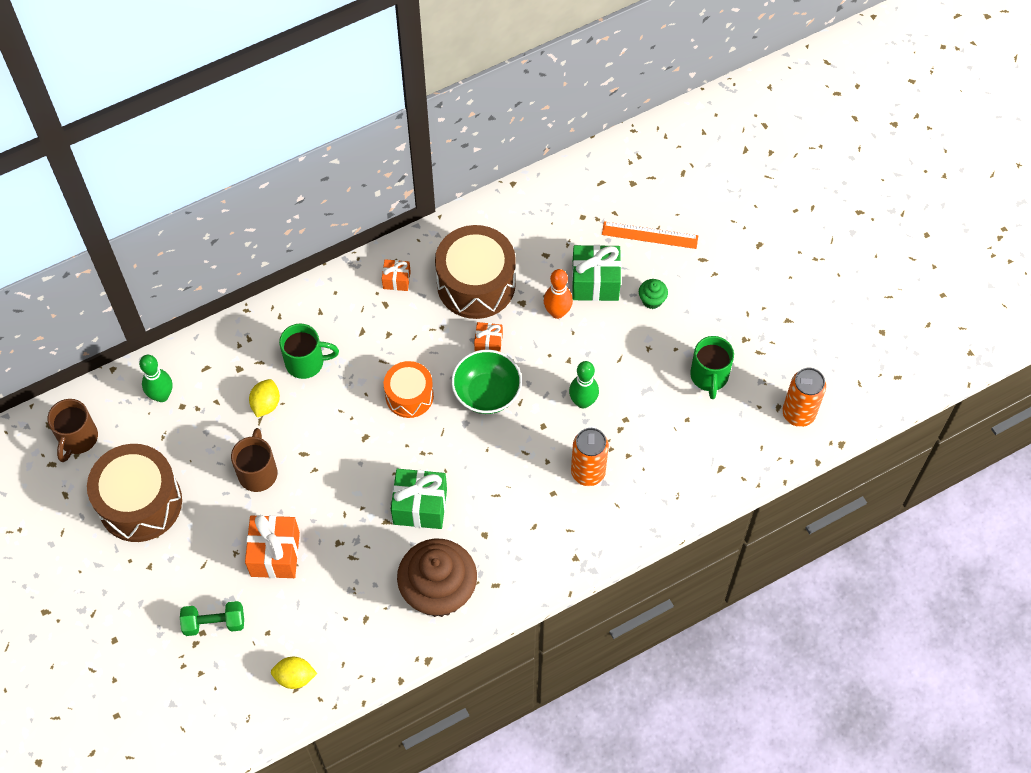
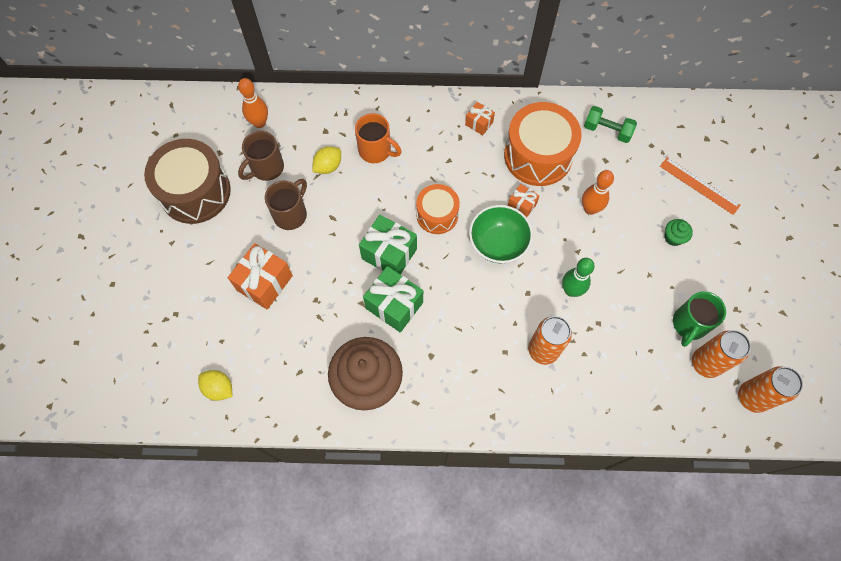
camera: 30 degrees right, 5 degrees up
brown mug [48,399,98,462] -> brown mug moved to [238,131,284,181]
green bowling pin [139,355,172,402] -> orange bowling pin [238,78,268,128]
green dumbbell [180,601,244,636] -> green dumbbell moved to [584,106,637,143]
green mug [279,324,339,379] -> orange mug [355,113,402,163]
brown drum [435,225,516,319] -> orange drum [504,102,582,186]
green gift [572,245,621,301] -> green gift moved to [359,215,417,275]
none -> orange can [692,330,751,378]

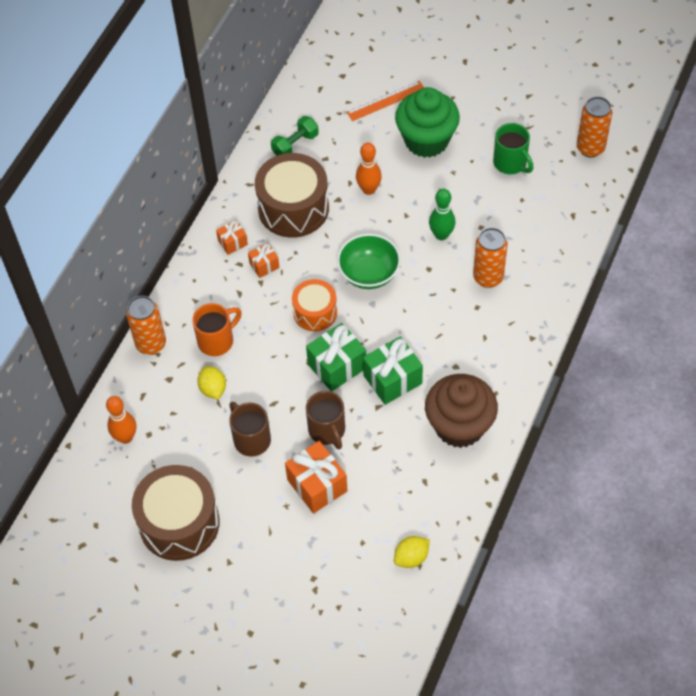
camera: 65 degrees left, 10 degrees down
brown mug [238,131,284,181] -> brown mug moved to [306,391,345,449]
orange drum [504,102,582,186] -> brown drum [255,153,329,238]
orange gift [508,184,539,217] -> orange gift moved to [248,243,280,278]
green cupcake [665,219,693,246] -> green cupcake [395,87,460,158], size x2.47
orange can [692,330,751,378] -> orange can moved to [126,296,166,355]

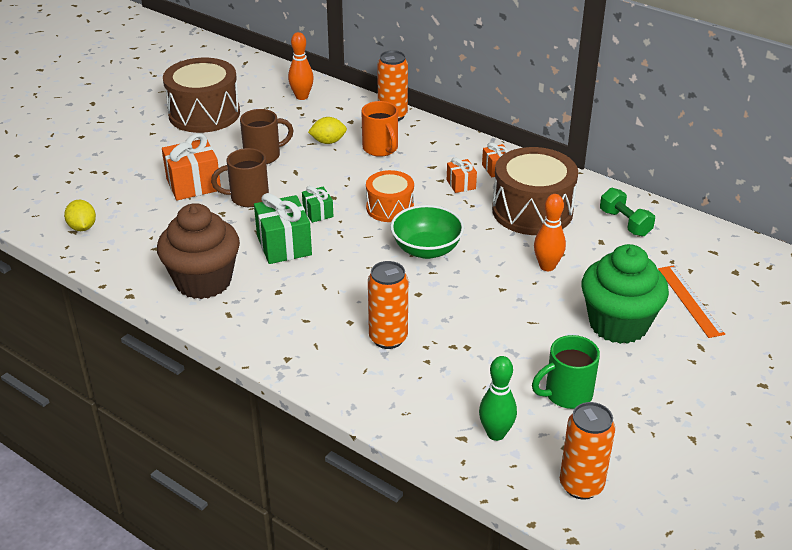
camera: 100 degrees right, 20 degrees down
green gift [306,323,366,392] -> green gift [302,186,334,223], size x0.54
green bowling pin [429,189,455,240] -> green bowling pin moved to [479,356,517,441]

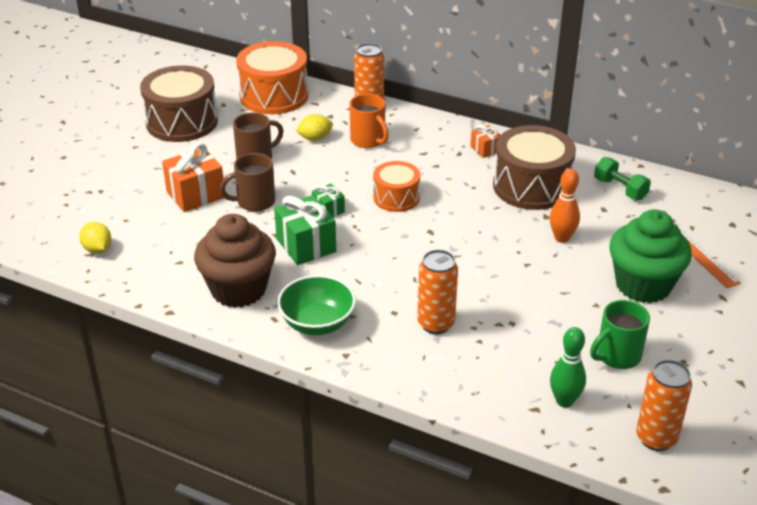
camera: 10 degrees left, 0 degrees up
orange bowling pin [288,32,314,100] -> orange drum [236,41,309,114]
green bowl [390,205,464,259] -> green bowl moved to [277,275,356,335]
orange gift [447,157,477,193] -> none

